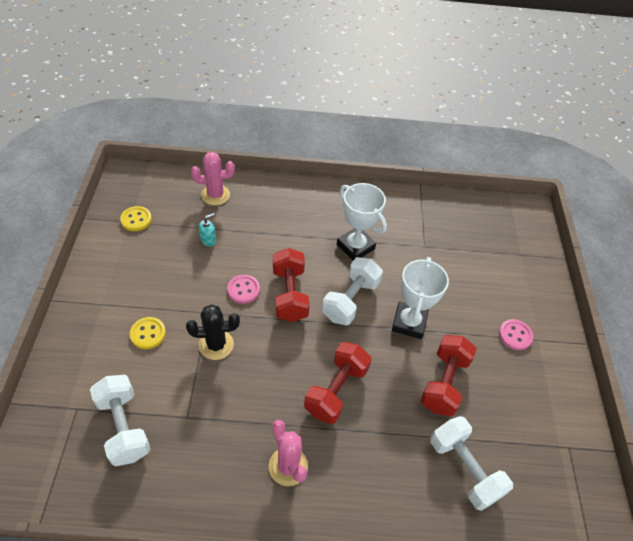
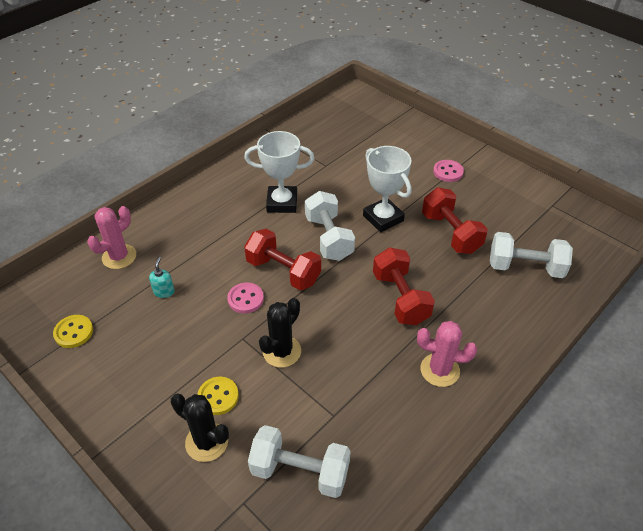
camera: 45 degrees left, 5 degrees down
none -> black cactus [171,394,229,462]

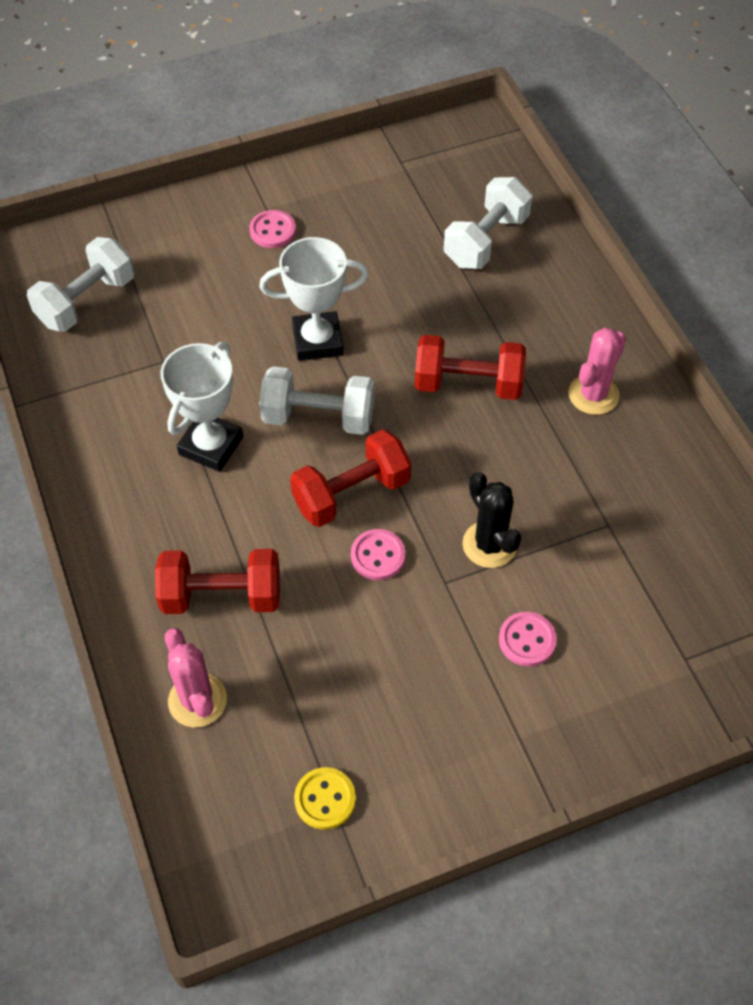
camera: 65 degrees left, 10 degrees up
turquoise soap dispenser [149,257,174,298] -> none
black cactus [171,394,229,462] -> none
yellow button [197,377,239,415] -> pink button [499,612,557,667]
white dumbbell [248,425,351,498] -> white dumbbell moved to [27,237,134,332]
red dumbbell [422,187,488,254] -> red dumbbell moved to [155,549,280,614]

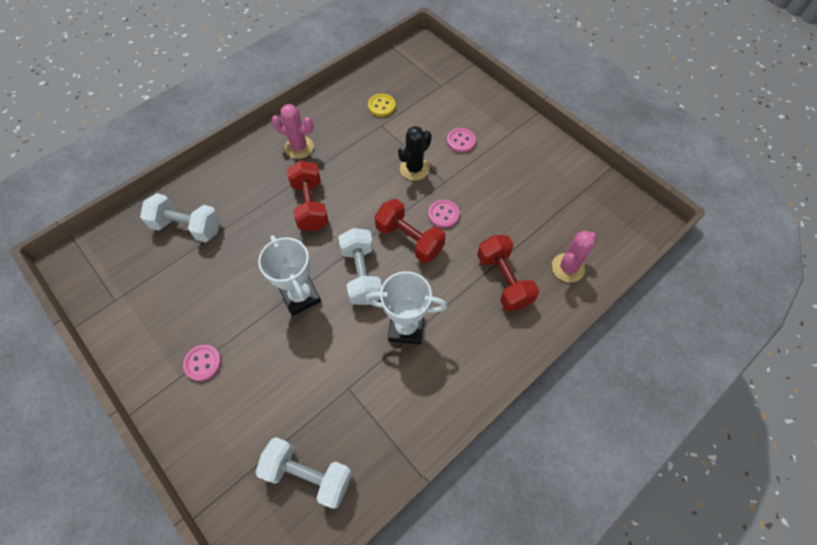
camera: 110 degrees left, 5 degrees up
yellow button [294,767,356,830] -> yellow button moved to [368,94,396,117]

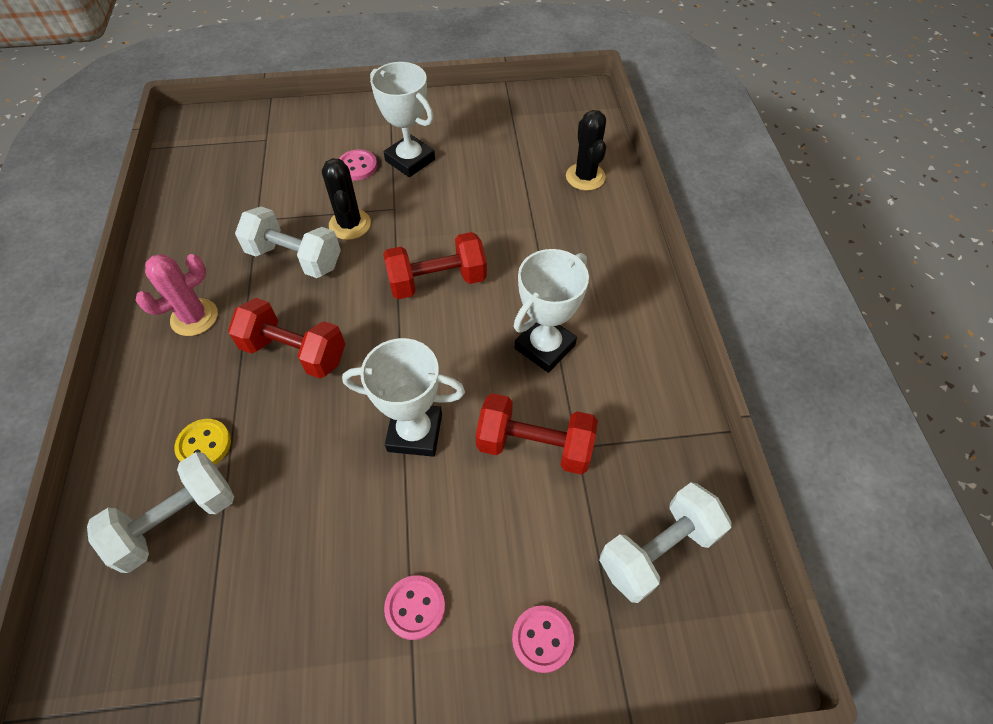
camera: 55 degrees left, 5 degrees down
white dumbbell [338,228,382,305] -> white dumbbell moved to [235,206,341,278]
yellow button [368,94,396,117] -> yellow button moved to [174,419,231,465]
pink button [428,200,460,228] -> pink button moved to [512,605,574,673]
red dumbbell [477,235,539,311] -> red dumbbell moved to [476,393,598,475]
pink cactus [552,231,597,283] -> black cactus [566,110,606,191]
none -> white trophy [370,62,435,177]

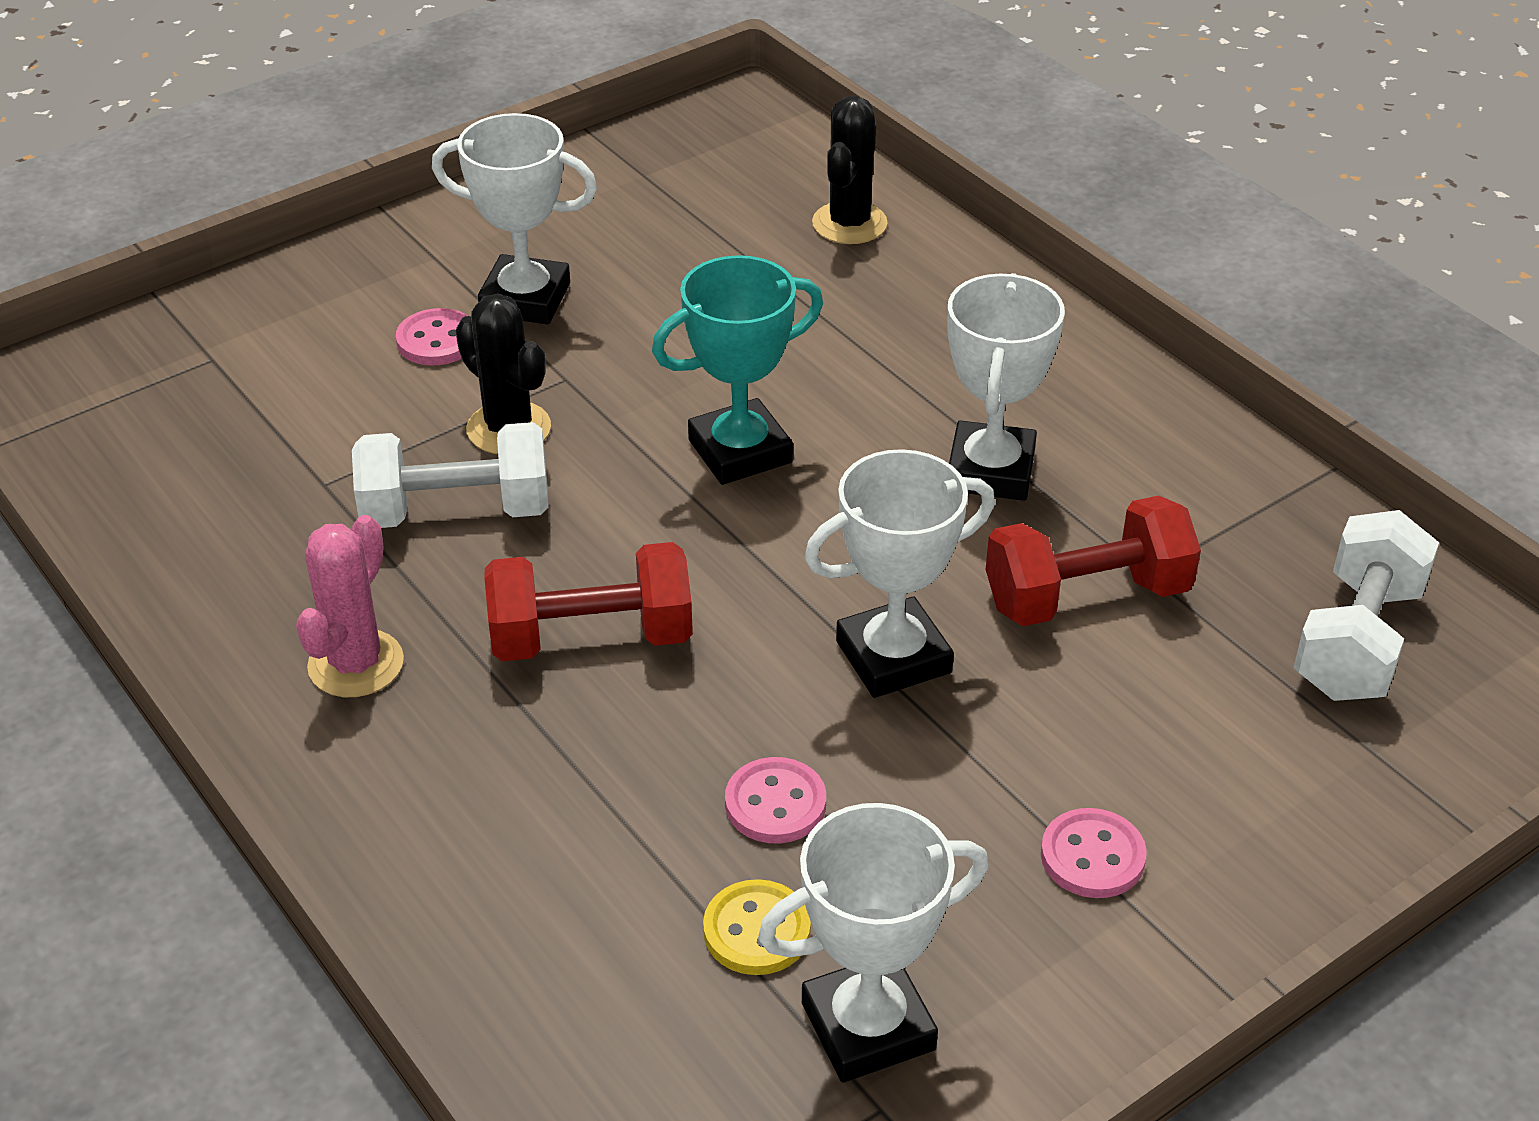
camera: 30 degrees left, 15 degrees down
white dumbbell [87,452,234,573] -> none
yellow button [174,419,231,465] -> yellow button moved to [703,879,811,975]
red dumbbell [383,232,487,299] -> turquoise trophy [652,255,823,485]
pink button [512,605,574,673] -> pink button moved to [725,757,826,843]
black cactus [566,110,606,191] -> black cactus turned 60 degrees clockwise [812,96,888,244]
none -> white trophy [758,803,989,1083]

